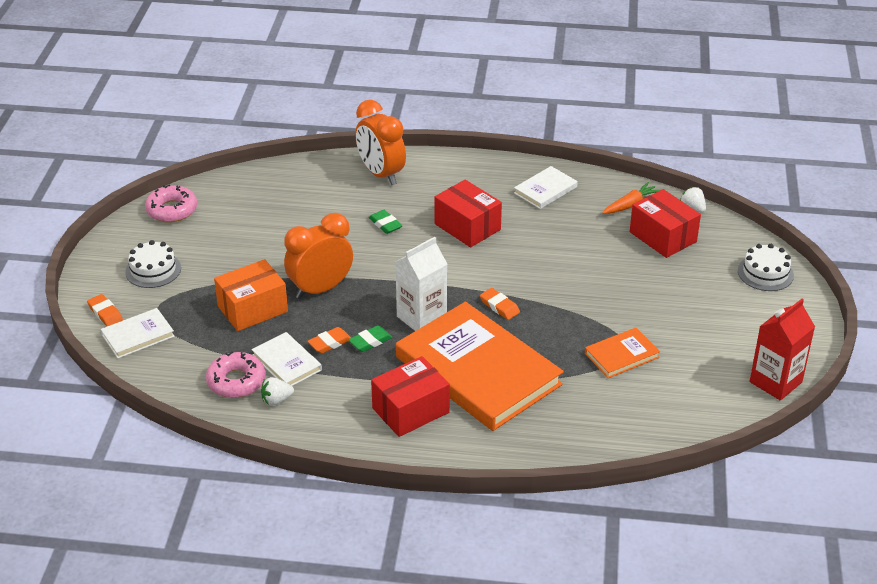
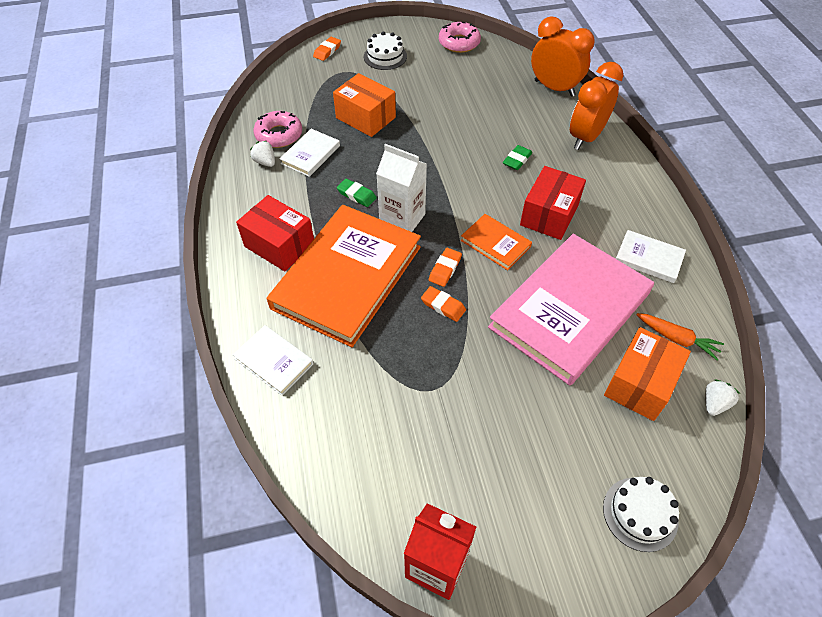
camera: 70 degrees right, 15 degrees up
white book [101,308,175,358] -> white book moved to [233,325,314,396]
orange clock [284,213,353,299] -> orange clock moved to [531,16,595,97]
orange eraser [308,327,351,353] -> orange eraser moved to [421,286,466,322]
orange book [585,328,660,378] -> orange book moved to [461,214,532,270]
red box [630,189,701,258] -> orange box [604,327,691,421]
none -> pink book [488,234,654,386]

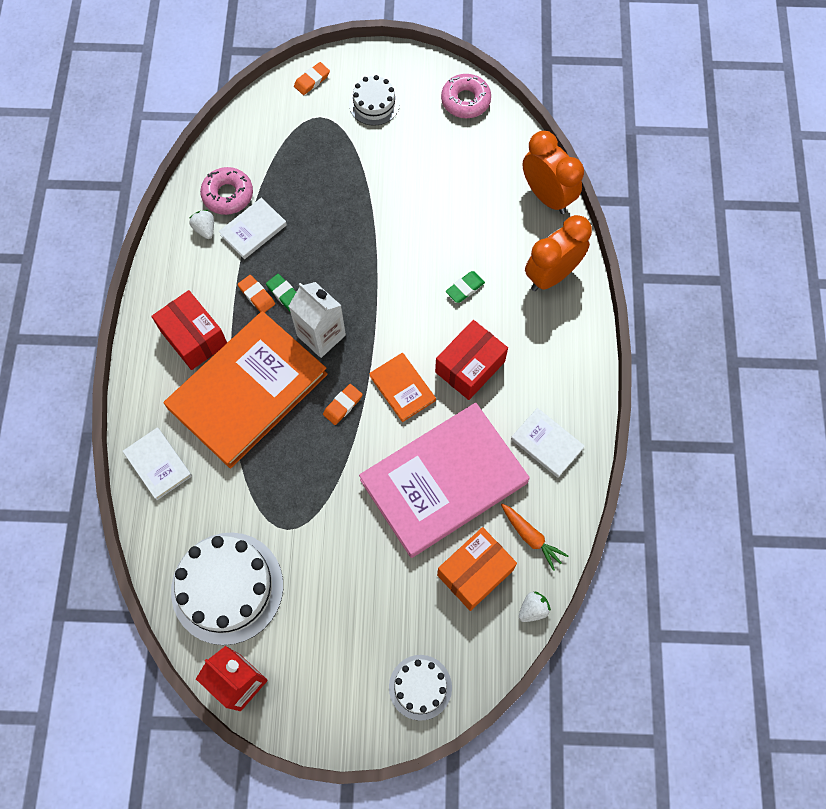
camera: 15 degrees right, 15 degrees up
orange box [333,73,396,137] -> none
orange eraser [421,286,466,322] -> orange eraser moved to [238,275,275,313]
none -> white cake [171,533,283,645]

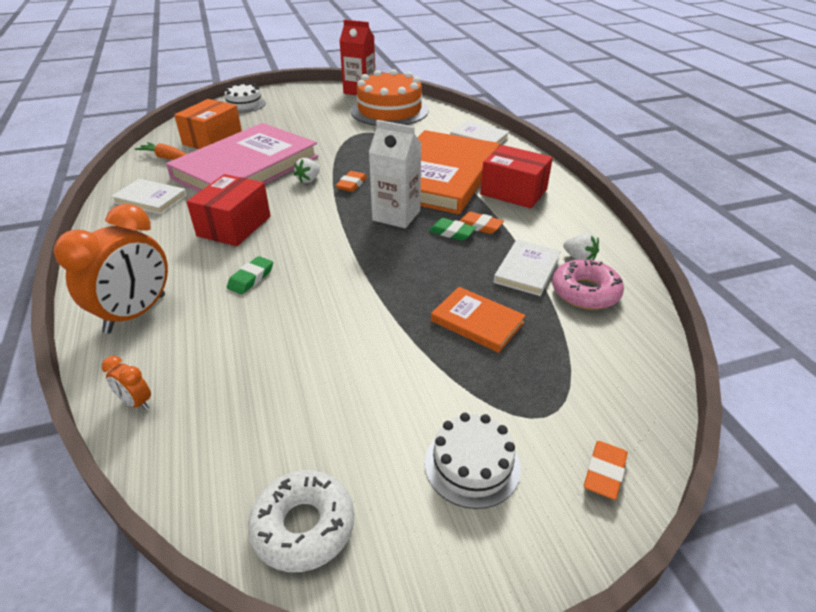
camera: 160 degrees right, 30 degrees down
white cake [171,533,283,645] -> orange cake [351,69,429,126]
orange book [369,353,436,422] -> orange book moved to [431,287,526,353]
pink donut [441,74,491,118] -> white donut [248,470,354,572]
white strawberry [519,592,551,622] -> white strawberry moved to [294,158,320,183]
orange clock [523,131,584,214] -> orange clock [102,356,151,410], size x0.43

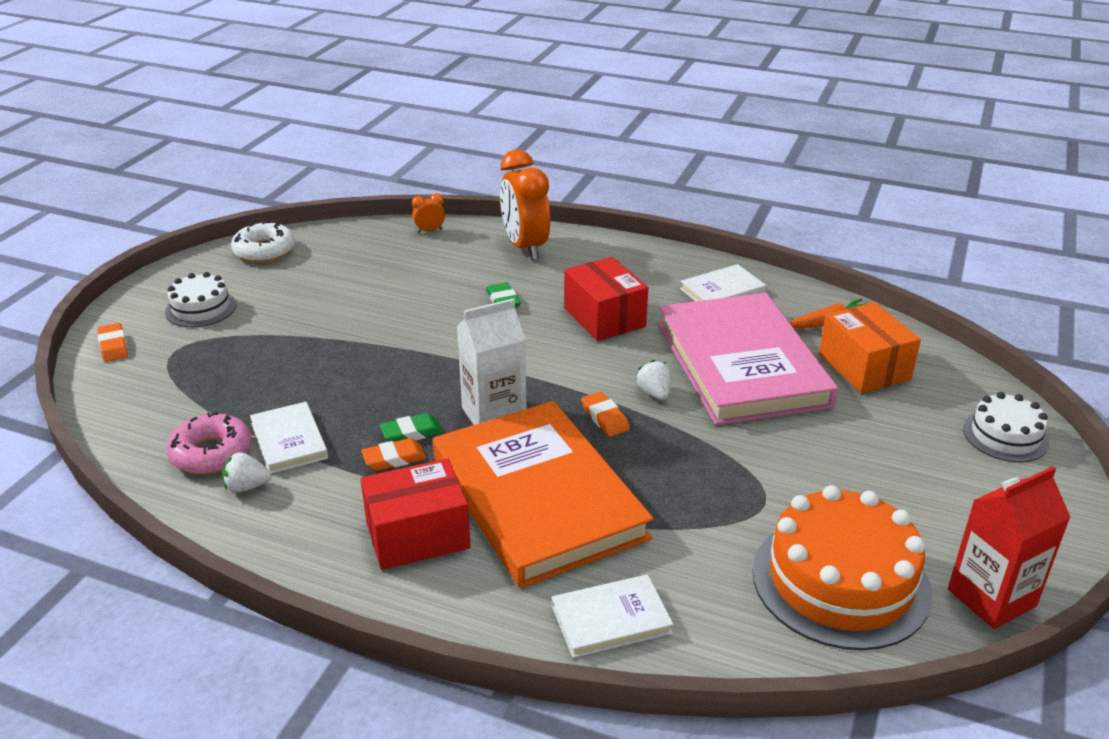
camera: 130 degrees right, 5 degrees down
orange book [431,287,526,353] -> none

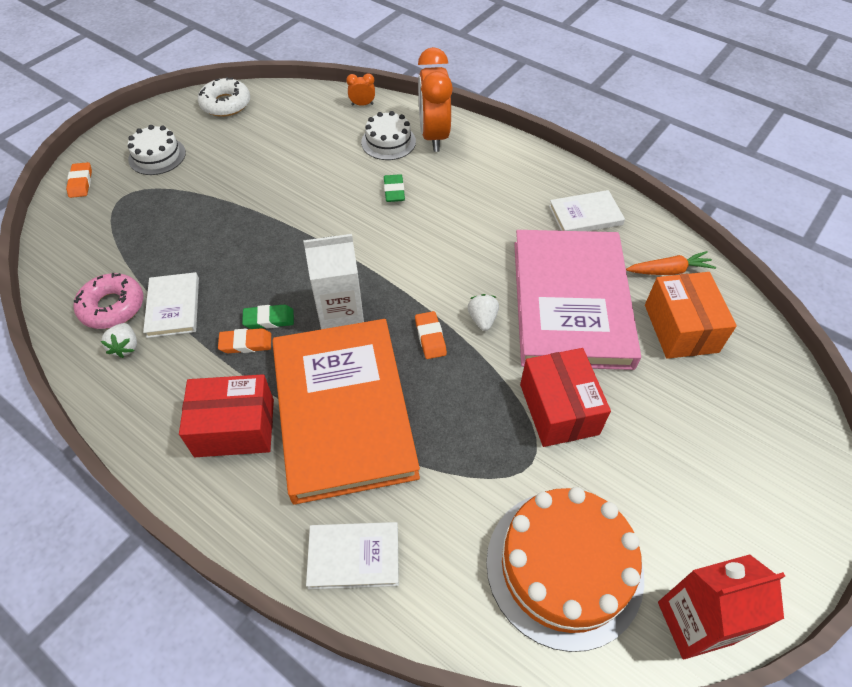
camera: 15 degrees right, 20 degrees up
white strawberry [222,452,271,493] -> white strawberry turned 105 degrees counterclockwise [101,323,137,358]
red box [564,257,648,341] -> red box moved to [520,348,611,447]
white cake [963,392,1049,462] -> white cake moved to [361,111,416,160]

